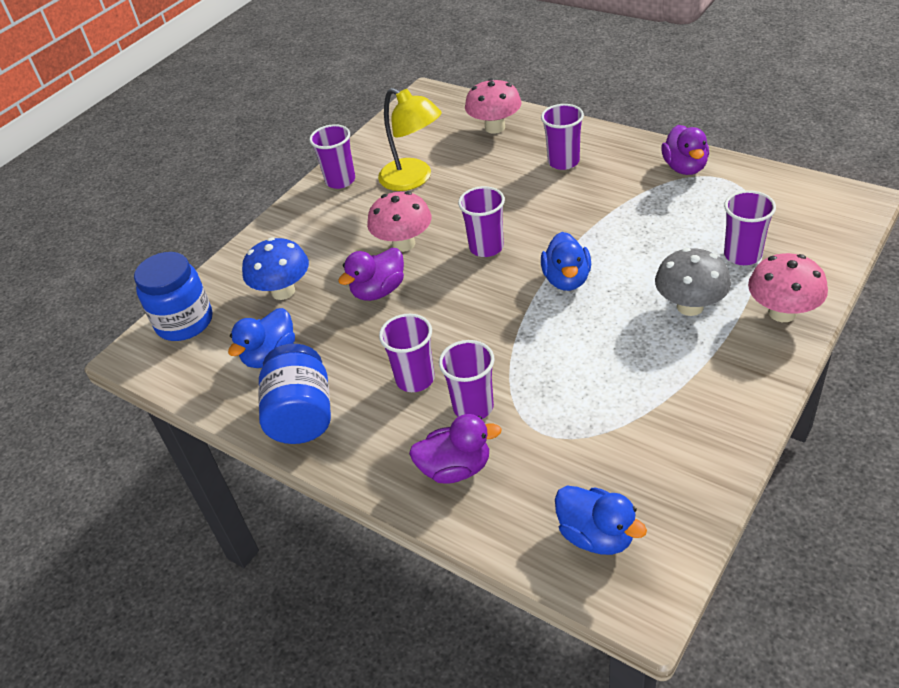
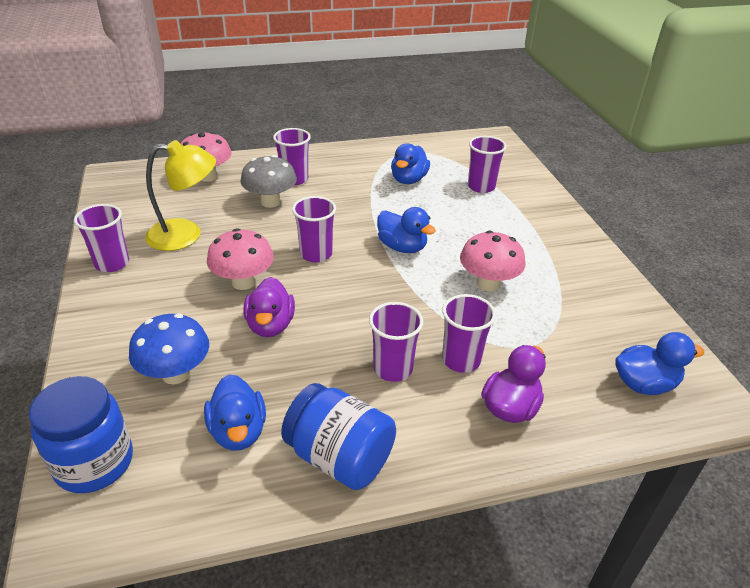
camera: 55 degrees left, 5 degrees down
grey mushroom [655,248,731,316] -> grey mushroom moved to [241,155,297,208]
purple duck [661,125,709,175] -> none
pink mushroom [748,253,828,322] -> pink mushroom moved to [460,230,525,292]
none -> blue duck [391,143,430,184]

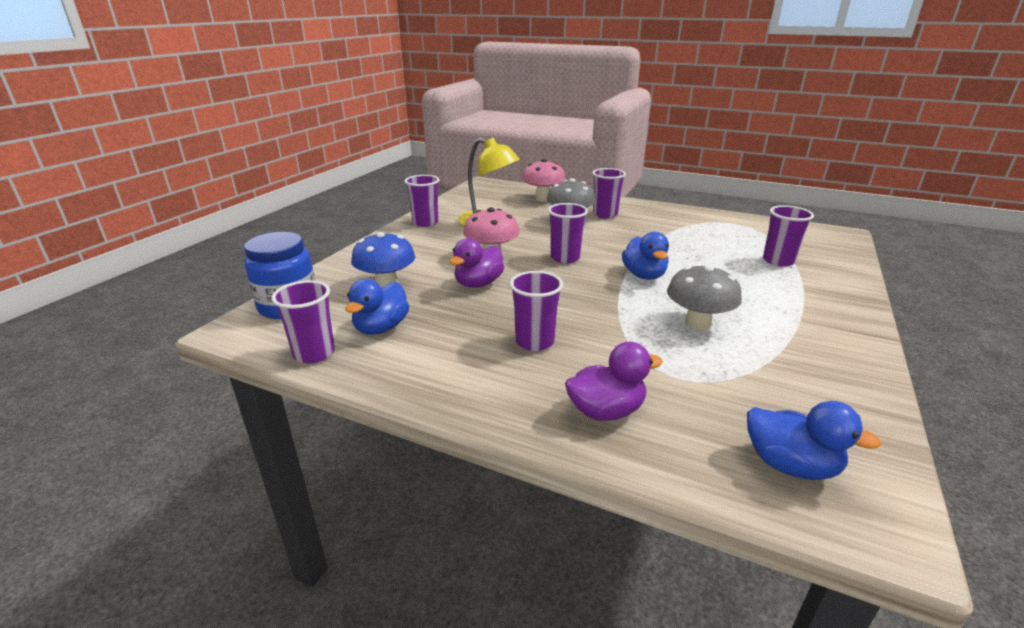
camera: 40 degrees right, 10 degrees down
blue jar [281,383,396,490] -> none
blue duck [391,143,430,184] -> none
purple cup [442,294,496,373] -> purple cup moved to [272,280,335,363]
pink mushroom [460,230,525,292] -> grey mushroom [667,265,742,330]

